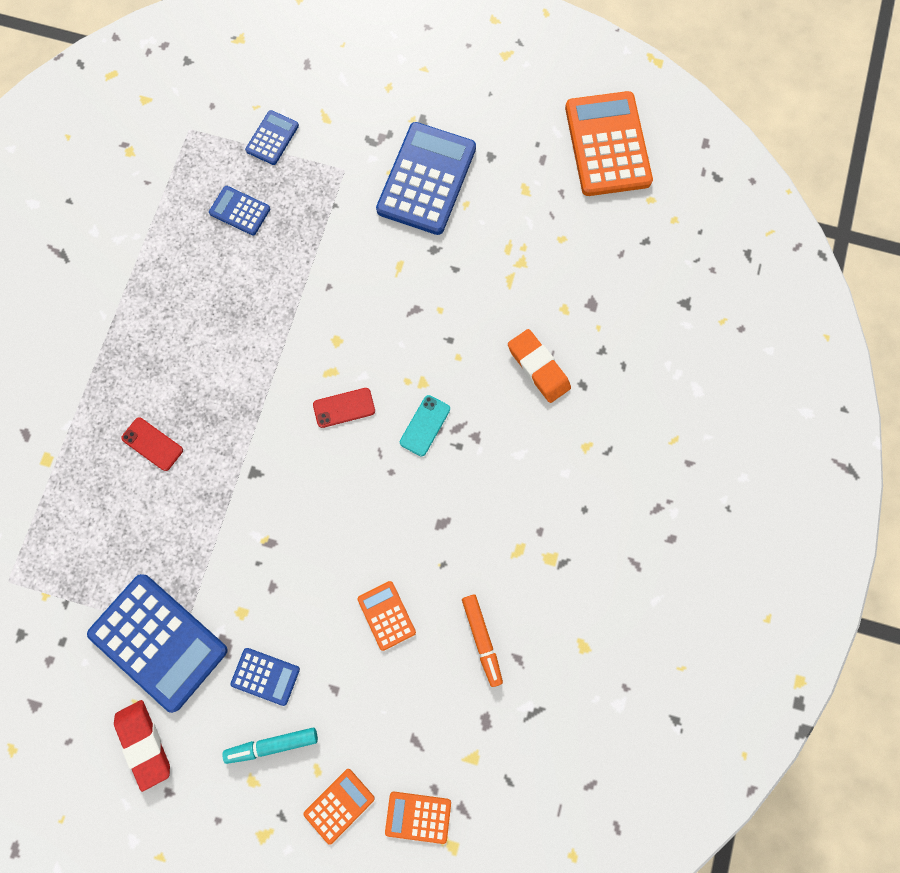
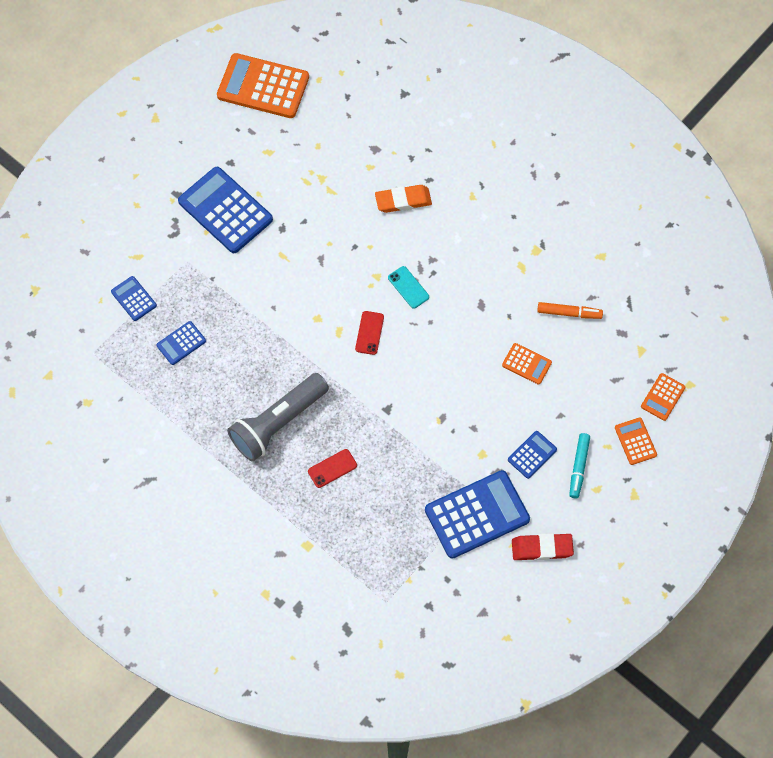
camera: 65 degrees left, 10 degrees down
orange calculator [357,581,416,651] -> orange calculator turned 150 degrees counterclockwise [502,343,552,385]
none -> grey flashlight [227,373,329,461]

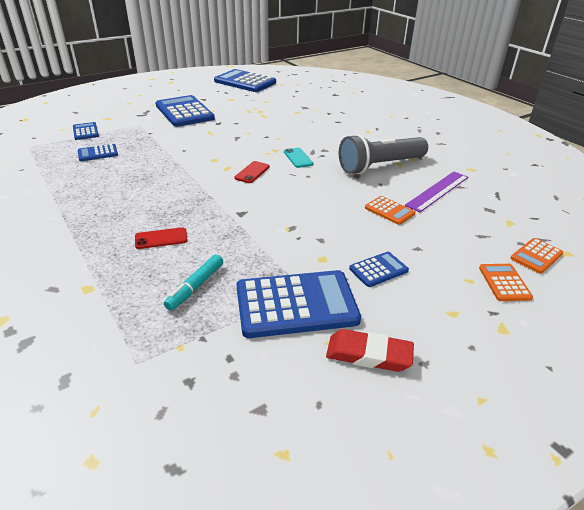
camera: 15 degrees right, 30 degrees down
orange calculator [217,53,309,118] -> blue calculator [214,69,276,92]
grey flashlight [227,373,329,461] -> grey flashlight moved to [339,134,428,174]
orange eraser [375,185,432,213] -> none
orange marker [537,302,603,319] -> purple ruler [405,172,468,212]
turquoise marker [569,433,590,498] -> turquoise marker moved to [164,254,223,311]

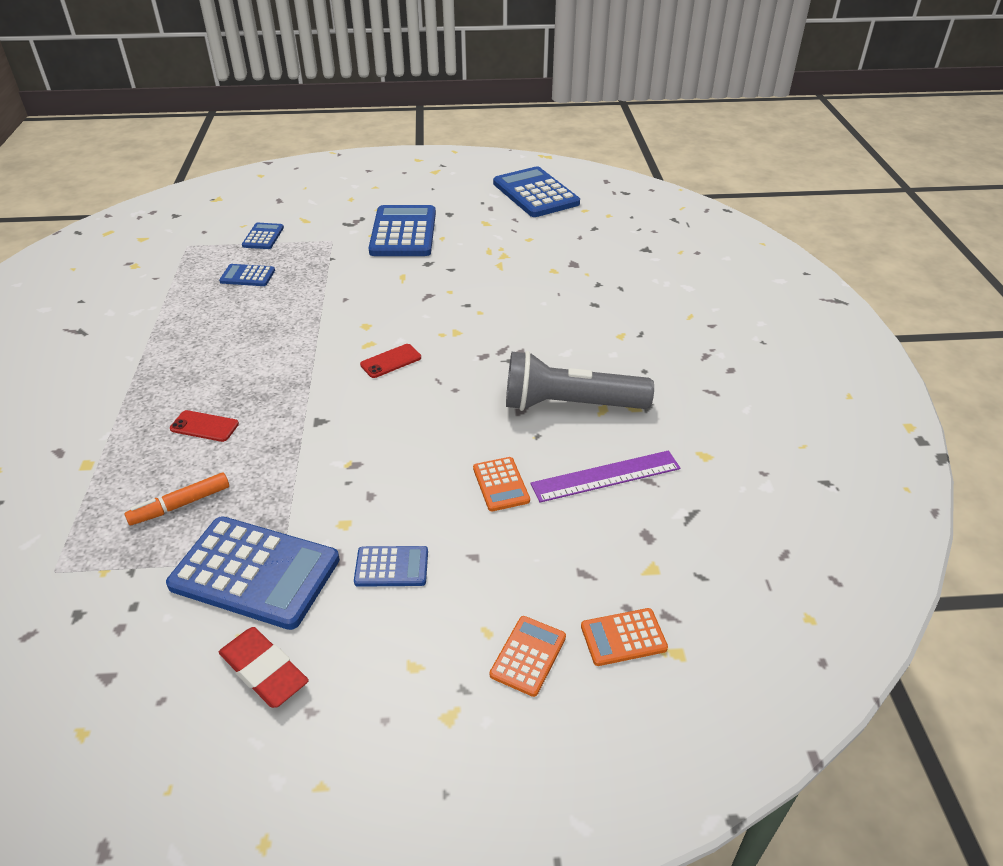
camera: 30 degrees right, 5 degrees up
turquoise marker [164,254,223,311] -> orange marker [125,473,229,525]
turquoise phone [284,148,313,168] -> none

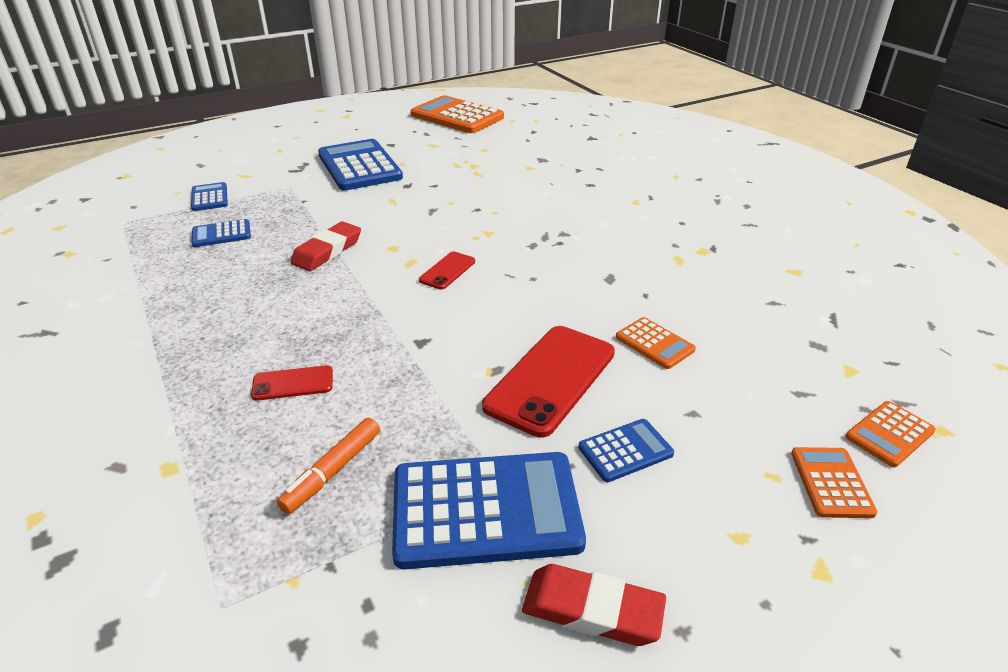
camera: 25 degrees left, 5 degrees down
blue calculator [493,166,580,217] -> orange calculator [411,95,504,133]
grey flashlight [506,351,654,411] -> none
purple ruler [531,450,680,503] -> none
none -> red eraser [290,222,361,271]
none -> red phone [482,326,615,438]

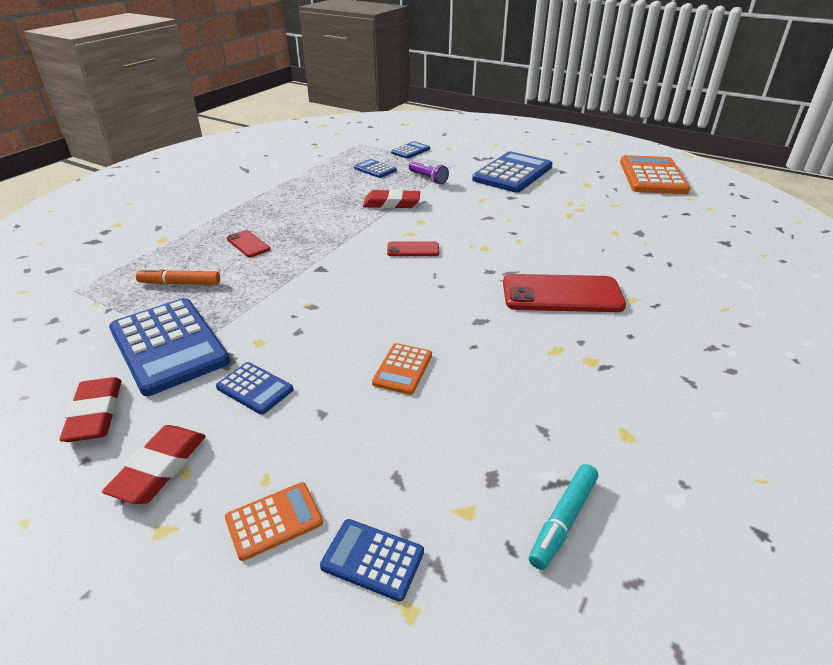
camera: 60 degrees right, 0 degrees up
red phone [482,326,615,438] -> red phone moved to [503,274,626,312]
orange calculator [846,401,936,467] -> blue calculator [320,519,424,602]
none -> red eraser [102,425,206,504]
none -> purple flashlight [409,161,449,184]
none -> turquoise marker [529,464,598,570]

